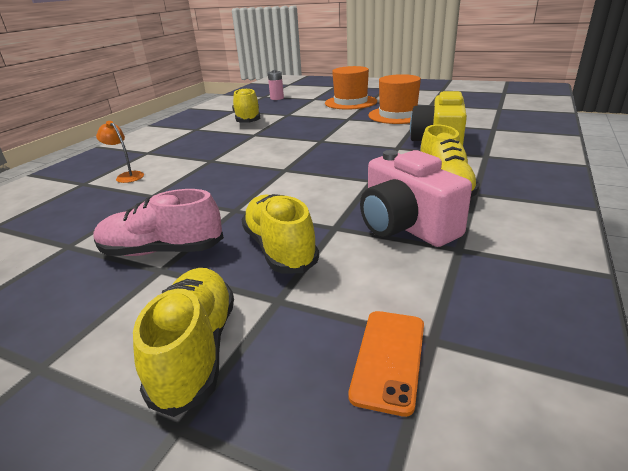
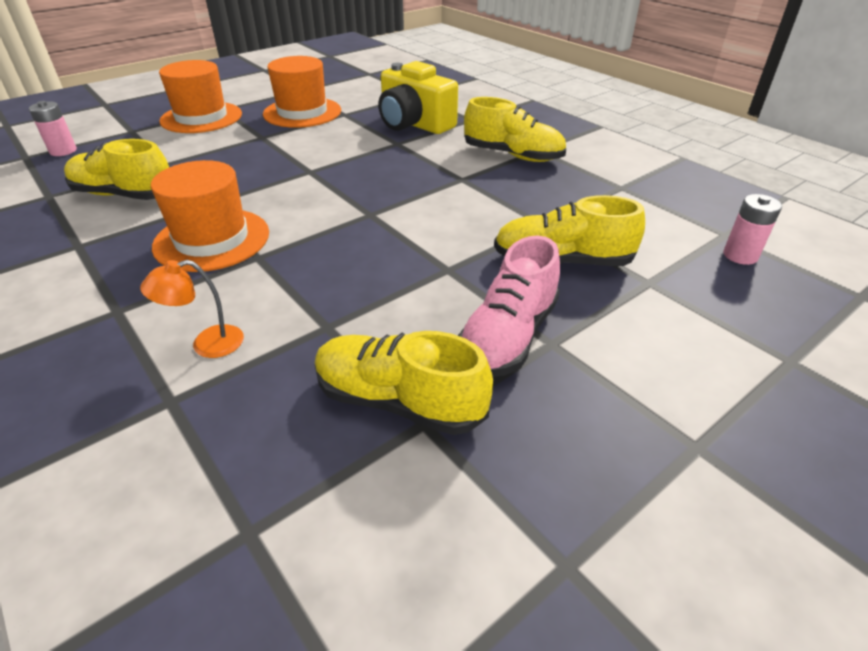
camera: 65 degrees left, 10 degrees up
yellow shoe [133,268,234,417] -> yellow shoe moved to [315,331,493,435]
orange phone [348,311,424,417] -> pink battery [723,194,782,265]
pink camera [360,150,472,247] -> none
none -> orange hat [151,160,269,272]

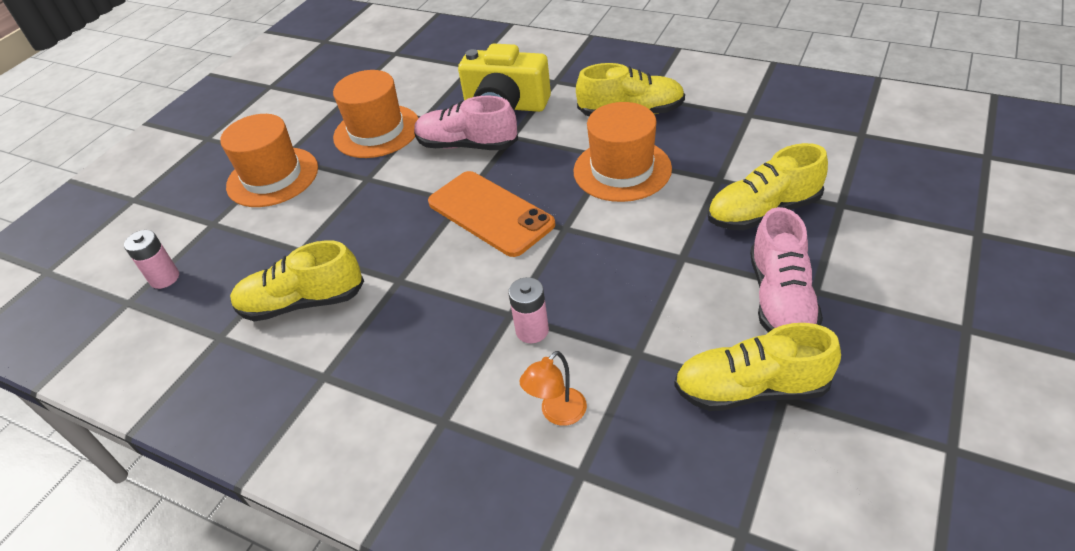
camera: 20 degrees left, 5 degrees up
orange hat [151,160,269,272] -> orange hat moved to [573,102,672,202]
pink battery [723,194,782,265] -> pink battery moved to [508,277,549,343]
none -> pink shoe [414,96,518,150]
none -> orange phone [428,171,555,257]

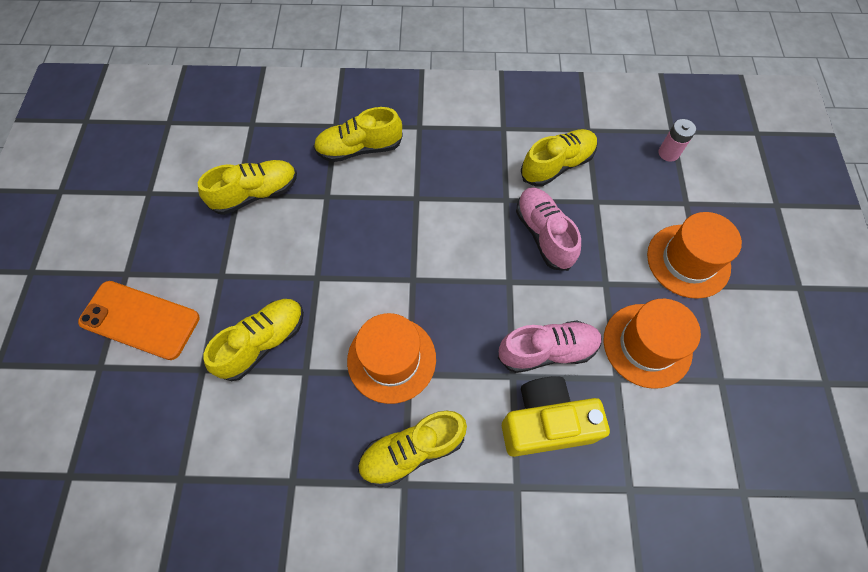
camera: 150 degrees right, 20 degrees up
orange phone [428,171,555,257] -> orange phone moved to [78,281,200,360]
pink battery [508,277,549,343] -> none
orange lamp [519,351,587,426] -> yellow shoe [313,107,403,162]
pink shoe [750,207,823,332] -> pink shoe moved to [516,187,581,271]

